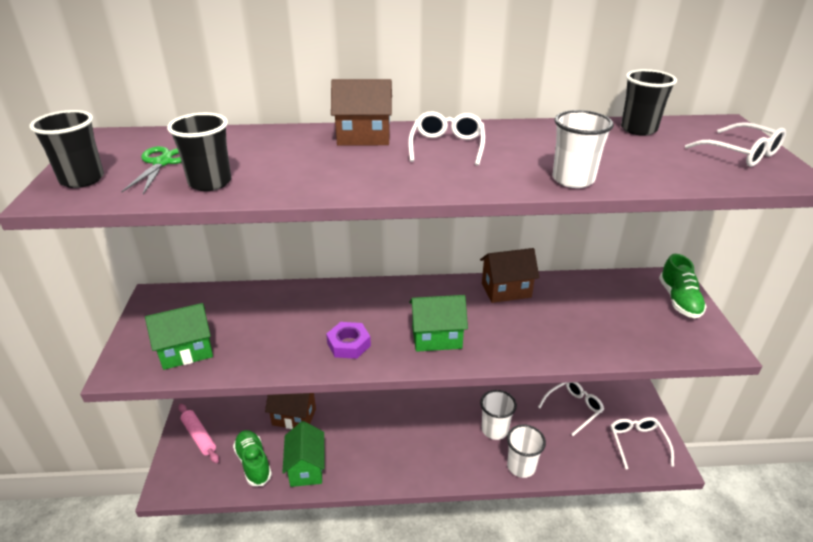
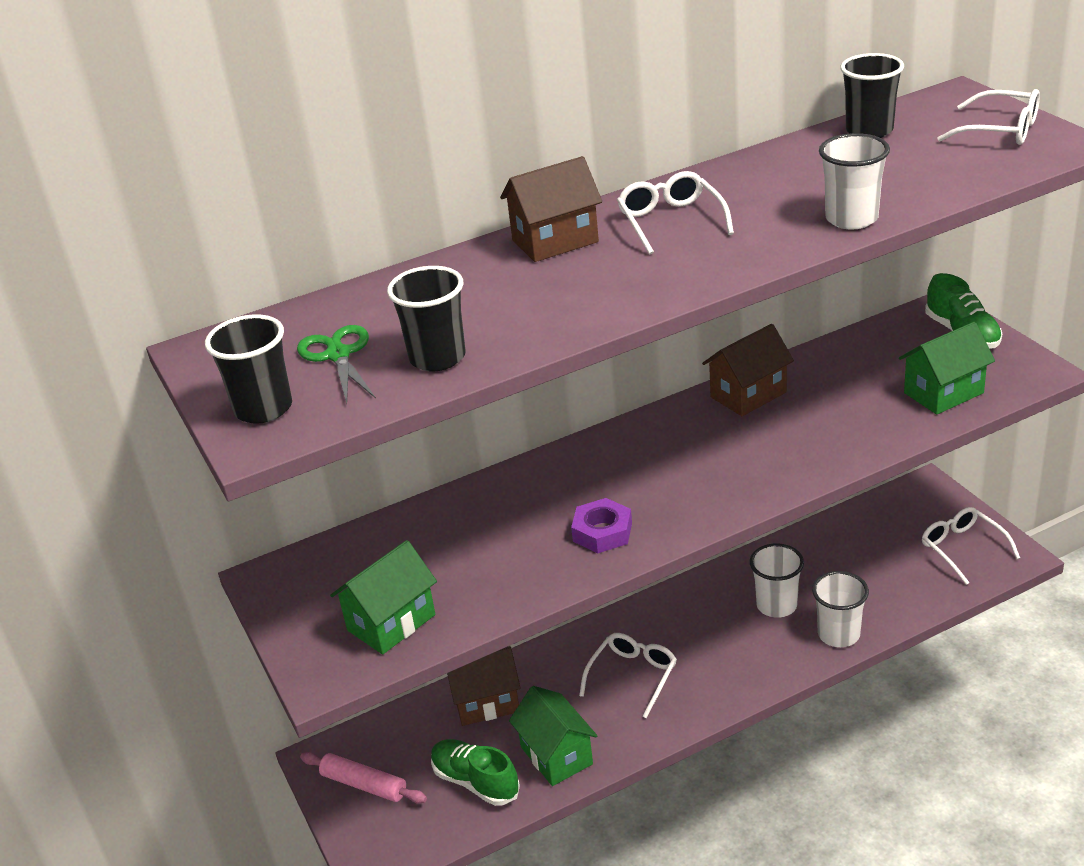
camera: 20 degrees left, 0 degrees up
green house [409,295,468,352] -> green house moved to [899,322,995,415]
white glasses [538,382,604,436] -> white glasses moved to [579,633,677,718]

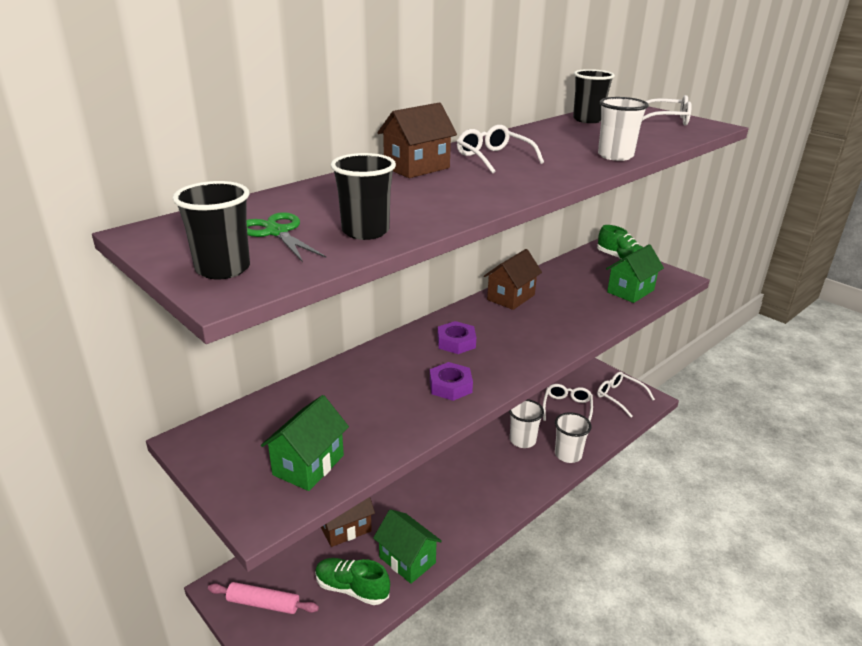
camera: 20 degrees left, 5 degrees down
white glasses [579,633,677,718] -> white glasses moved to [543,384,593,421]
none -> purple nut [437,321,476,354]

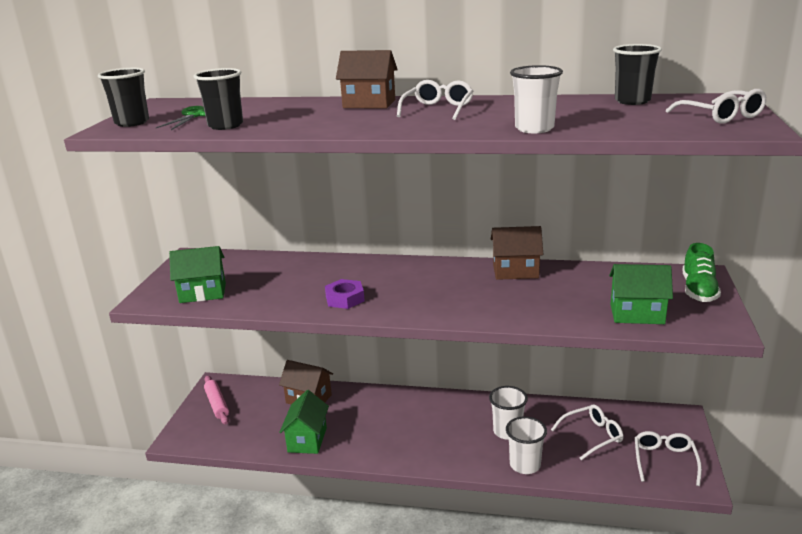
camera: 55 degrees right, 5 degrees down
green shoe [315,558,390,605] -> none
purple nut [437,321,476,354] -> none

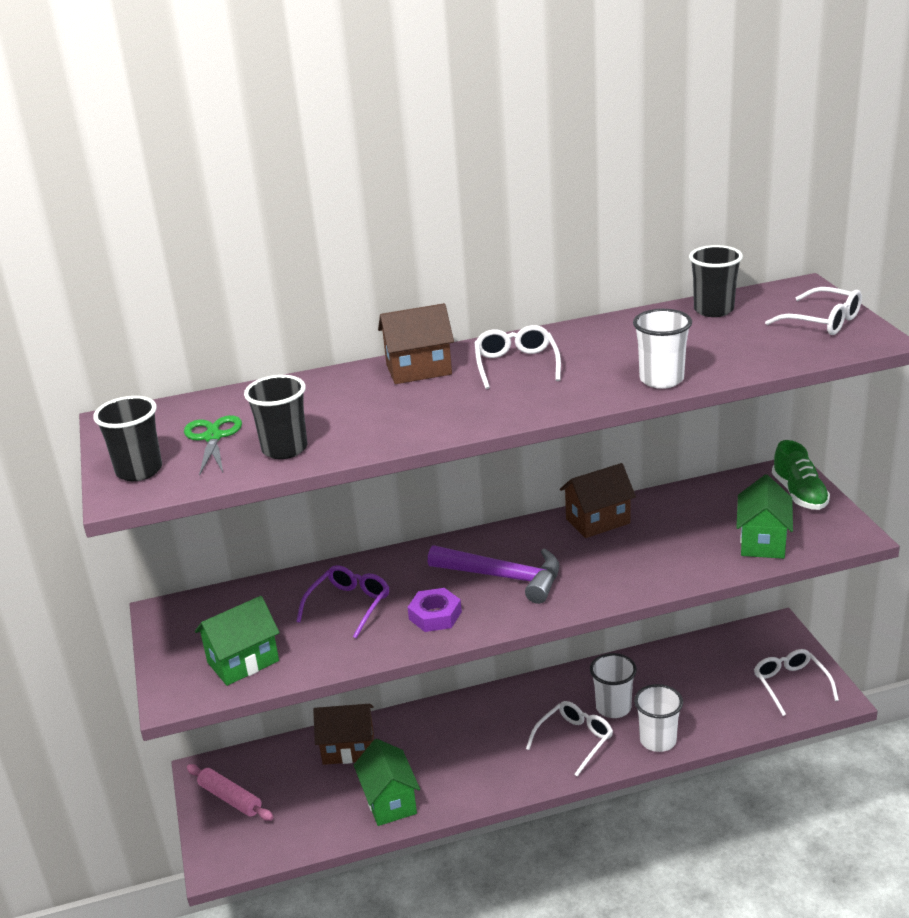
camera: 25 degrees left, 5 degrees up
white glasses [551,404,623,460] -> white glasses moved to [526,701,613,776]
green house [609,264,673,324] -> green house turned 60 degrees counterclockwise [736,474,793,559]
none -> purple glasses [296,565,389,638]
none -> purple hammer [428,545,559,604]

